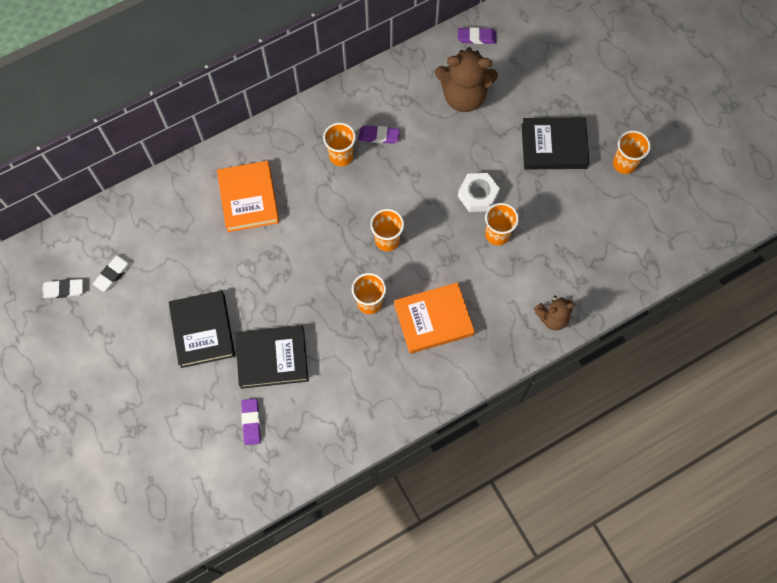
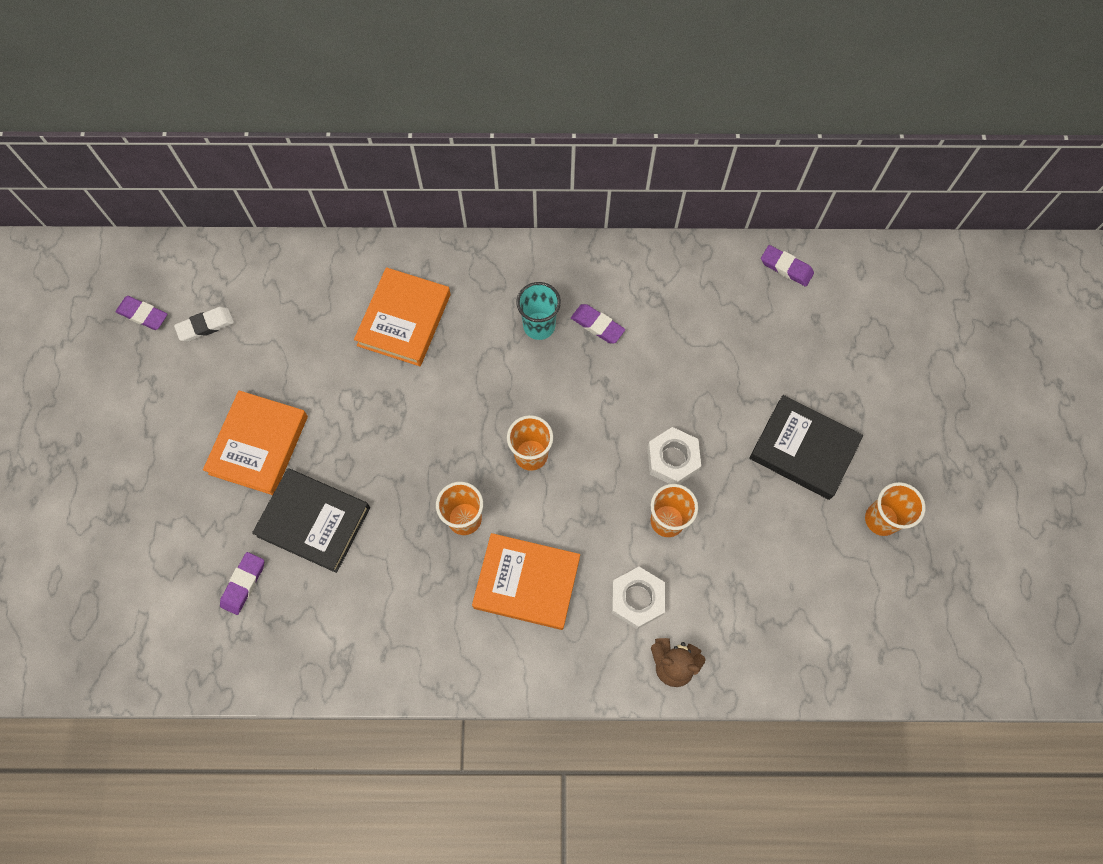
camera: 30 degrees right, 0 degrees up
white eraser [42,279,83,299] -> purple eraser [116,296,168,330]
black book [169,291,235,368] -> orange book [203,390,308,495]
orange cup [323,123,356,166] -> turquoise cup [517,282,561,340]
brown teddy bear [435,47,498,112] -> none
none -> white nut [611,567,665,629]

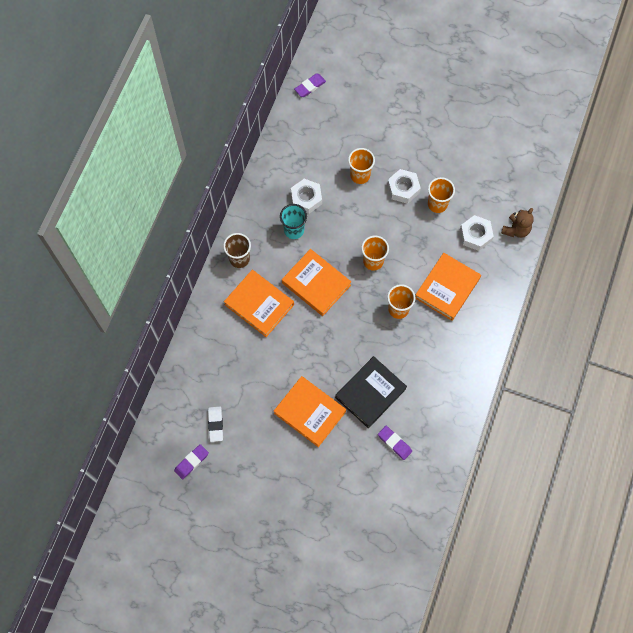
camera: 70 degrees left, 0 degrees up
purple eraser [571,304,625,343] -> white nut [291,179,322,214]
black book [749,395,863,500] -> none
orange cup [865,482,925,536] -> orange cup moved to [348,148,375,184]
none -> brown cup [223,233,251,268]
none -> orange book [282,249,351,316]

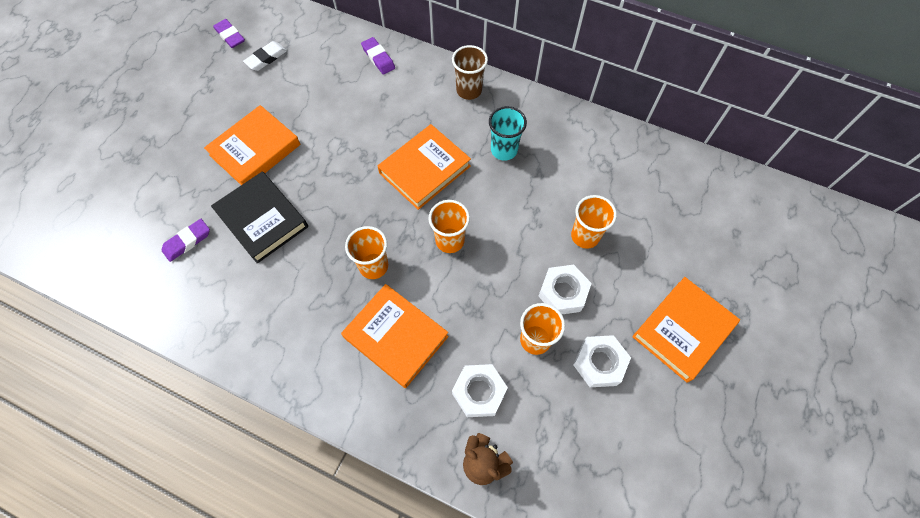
camera: 95 degrees right, 5 degrees down
white eraser [208,407,223,442] -> white eraser turned 45 degrees counterclockwise [243,41,287,71]
orange book [224,270,294,337] -> orange book moved to [632,277,740,382]
white nut [291,179,322,214] -> white nut moved to [573,335,631,387]
purple eraser [294,74,326,97] -> purple eraser moved to [361,37,395,75]

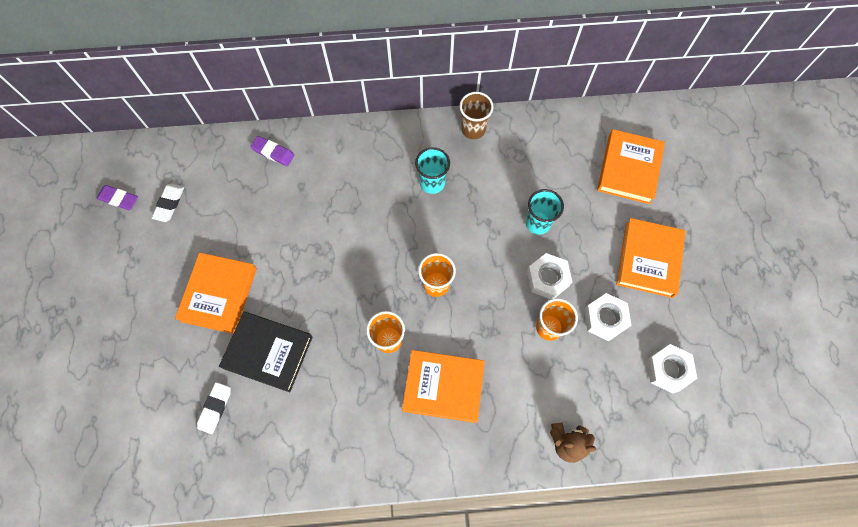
camera: 30 degrees left, 5 degrees up
purple eraser [162,219,210,262] -> white eraser [197,382,231,434]
orange book [378,124,471,210] -> orange book moved to [597,129,665,204]
brown cup [452,45,488,100] -> brown cup moved to [460,92,494,139]
white nut [452,364,508,417] -> white nut moved to [646,344,697,394]
orange cup [571,195,617,249] -> turquoise cup [525,189,564,235]

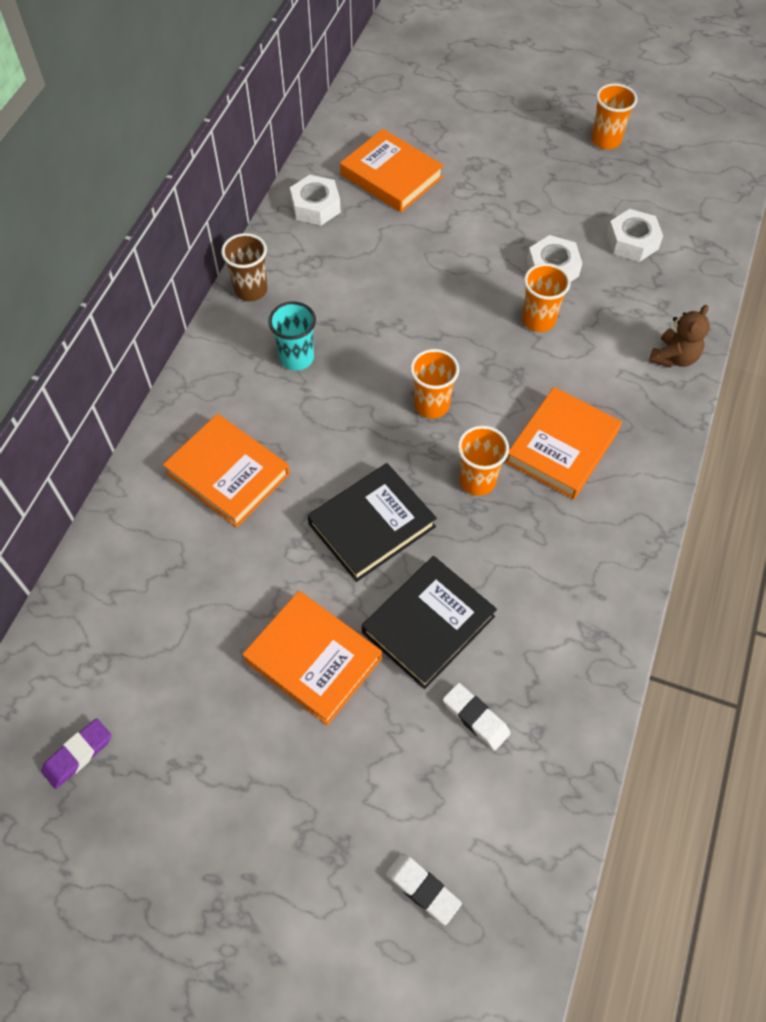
camera: 65 degrees left, 10 degrees down
white eraser [152,184,184,222] -> white eraser moved to [386,853,462,925]
purple eraser [250,136,294,166] -> none
turquoise cup [525,189,564,235] -> none
white nut [527,253,572,299] -> white nut moved to [290,175,341,226]
orange book [616,218,686,298] -> orange book moved to [163,414,290,527]
none -> black book [307,463,437,582]
none -> orange cup [592,83,637,150]

